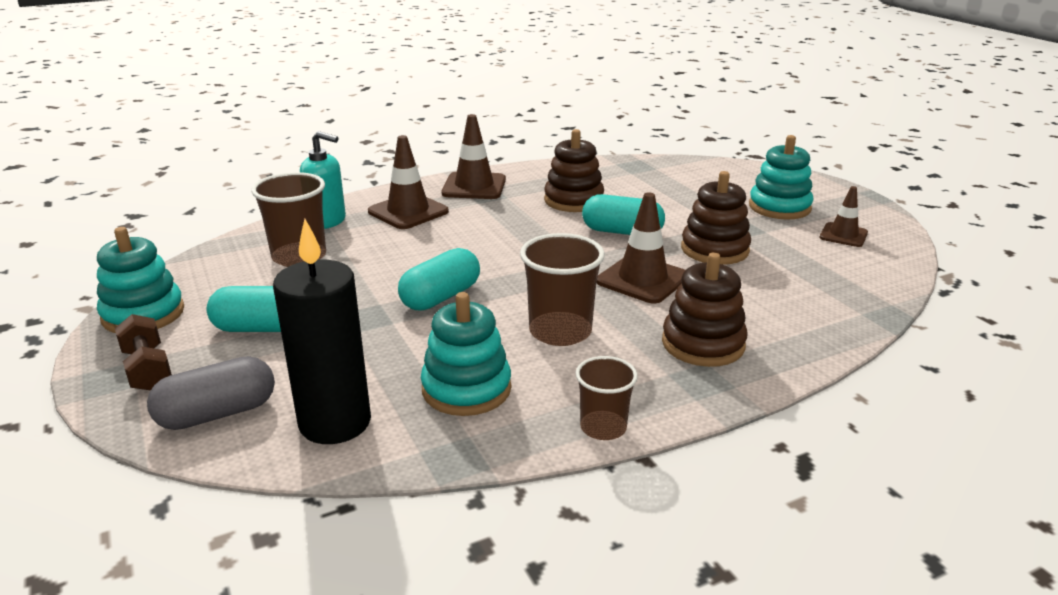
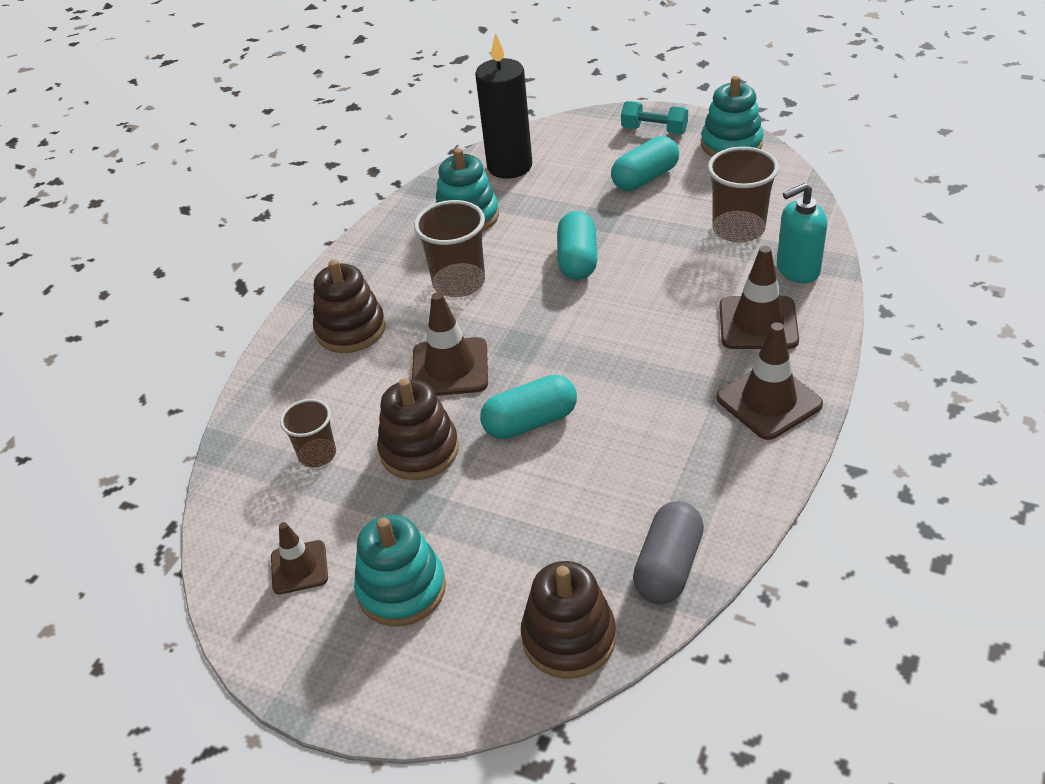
camera: 145 degrees right, 15 degrees up
brown dumbbell [115,314,172,391] -> turquoise dumbbell [621,101,688,135]
grey capsule [147,356,275,430] -> grey capsule moved to [633,501,704,604]
brown stacking toy [544,129,604,212] -> brown stacking toy moved to [521,561,616,679]
brown cup [576,356,638,440] -> brown cup moved to [280,399,336,468]

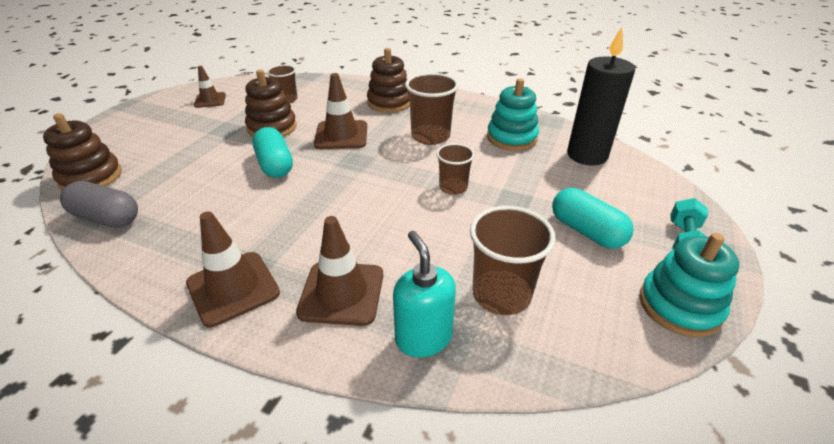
camera: 85 degrees right, 5 degrees down
turquoise stacking toy [354,515,446,626] -> none
turquoise capsule [557,211,597,280] -> brown cup [436,143,475,195]

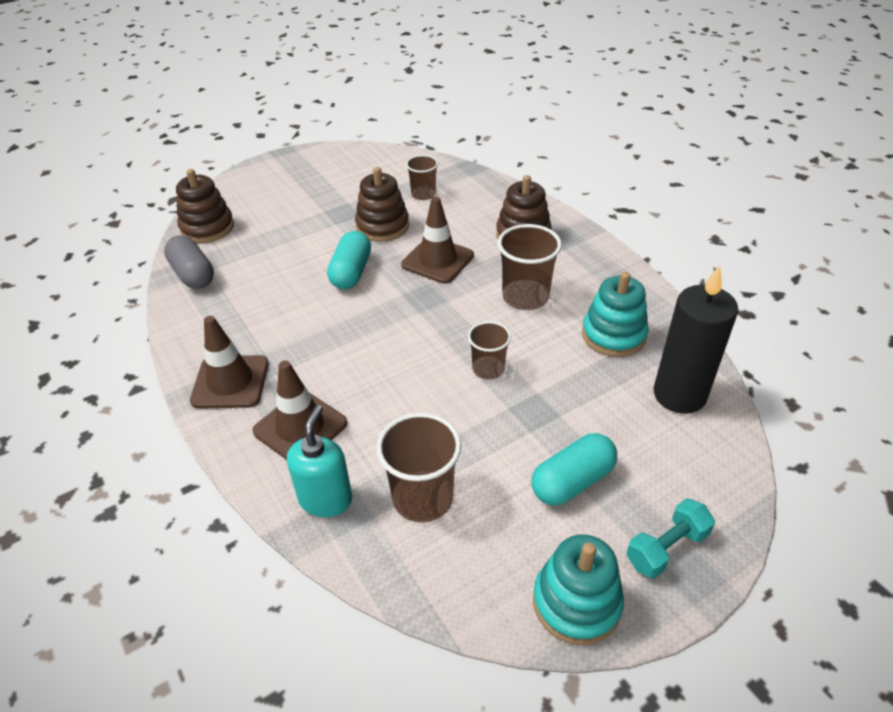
camera: 35 degrees right, 5 degrees up
brown traffic cone [194,66,226,108] -> none
turquoise capsule [552,188,634,249] -> turquoise capsule turned 60 degrees clockwise [531,433,617,506]

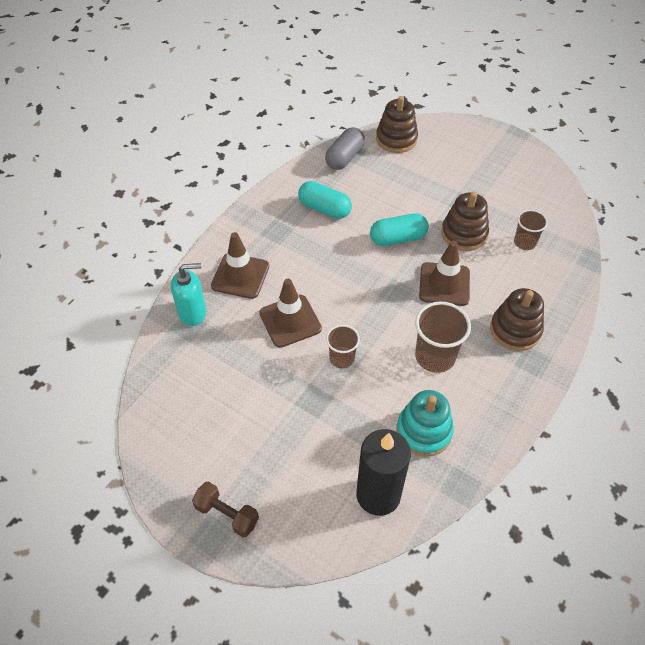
camera: 65 degrees right, 10 degrees up
brown traffic cone [190,316,269,409] -> brown traffic cone moved to [259,279,322,348]
brown cup [377,413,461,523] -> none
turquoise capsule [531,433,617,506] -> turquoise capsule moved to [298,181,352,219]
turquoise stacking toy [533,535,624,645] -> none
turquoise dumbbell [626,498,715,579] -> brown dumbbell [192,482,259,538]

